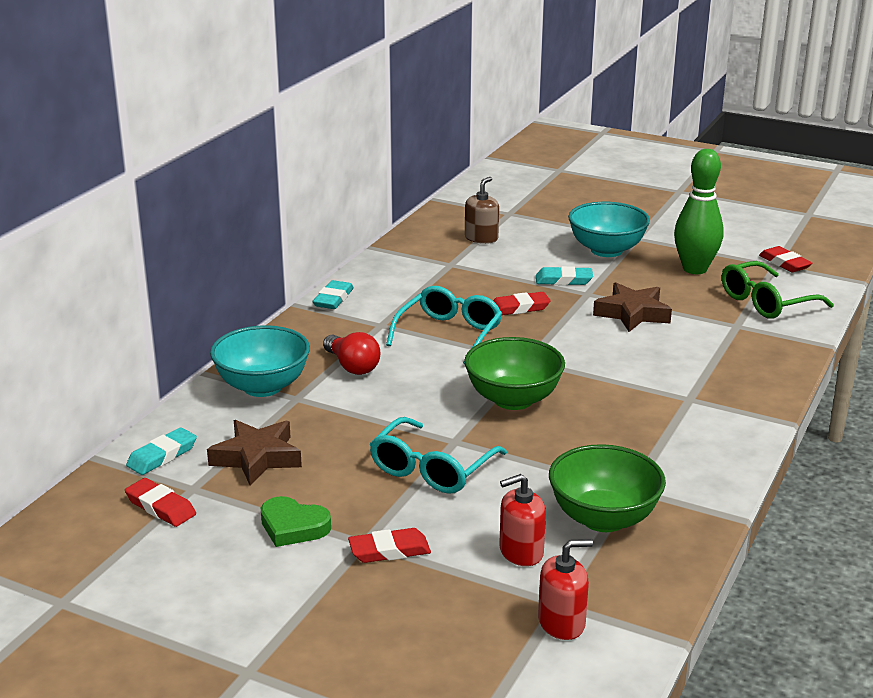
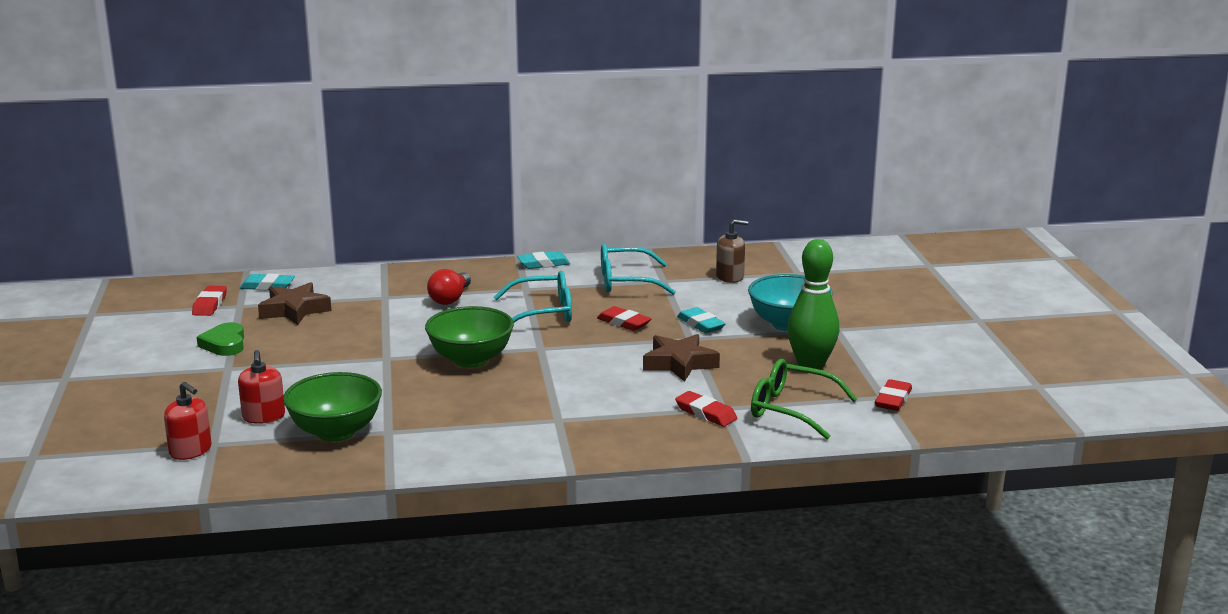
camera: 55 degrees right, 5 degrees down
turquoise bowl [210,325,310,397] -> none
red eraser [348,528,431,563] -> red eraser moved to [675,391,738,427]
turquoise glasses [370,417,507,494] -> turquoise glasses moved to [601,244,676,295]
red soap dispenser [499,474,546,566] -> red soap dispenser turned 135 degrees counterclockwise [238,350,285,424]

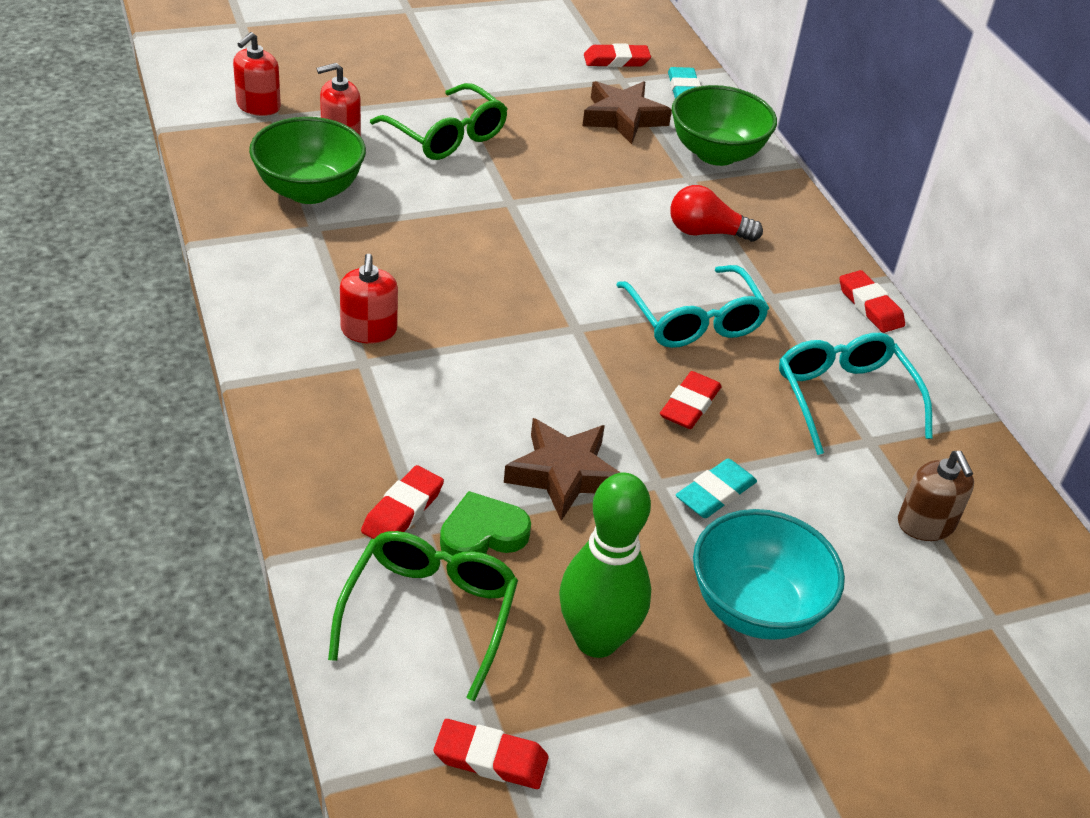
camera: 75 degrees right, 20 degrees up
green heart [197,322,244,356] -> green heart moved to [440,491,531,556]
green bowl [425,306,514,368] -> green bowl moved to [672,85,777,166]
turquoise eraser [517,251,570,269] -> red eraser [839,270,905,333]
none -> red soap dispenser [340,254,398,343]
none -> green glasses [370,83,507,160]

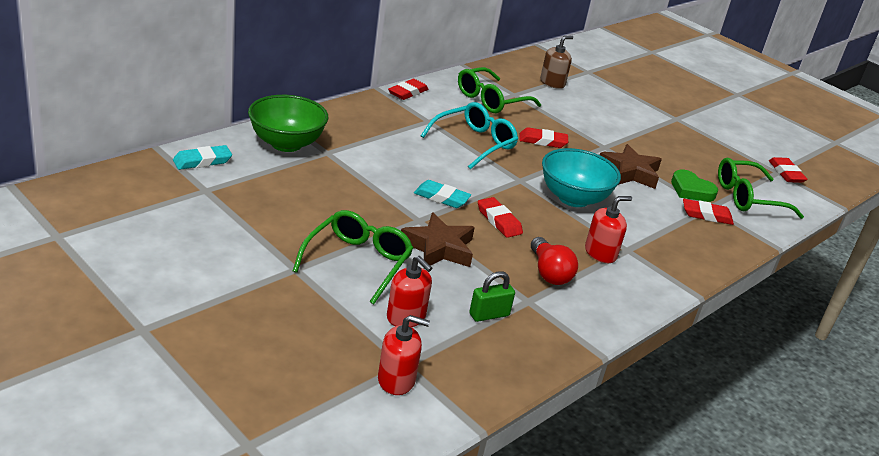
camera: 115 degrees left, 10 degrees down
green bowl [249,117,366,204] -> green padlock [469,271,515,322]
green bowling pin [559,473,651,658] -> none
brown star [582,81,672,144] -> brown star moved to [401,212,475,269]
red eraser [584,43,651,67] -> red eraser moved to [478,197,523,238]
red light bulb [670,185,763,242] -> red light bulb moved to [531,237,578,285]
turquoise eraser [676,458,757,518] -> turquoise eraser moved to [414,180,471,208]
turquoise bowl [693,509,845,640] -> turquoise bowl moved to [542,148,621,207]
turquoise glasses [779,333,933,455] -> green glasses [458,67,541,113]

